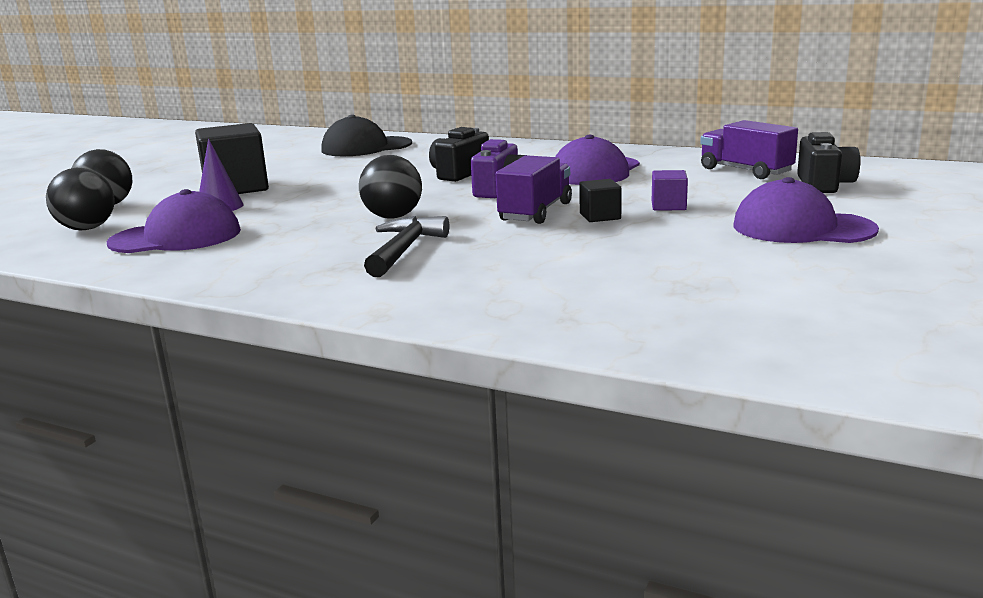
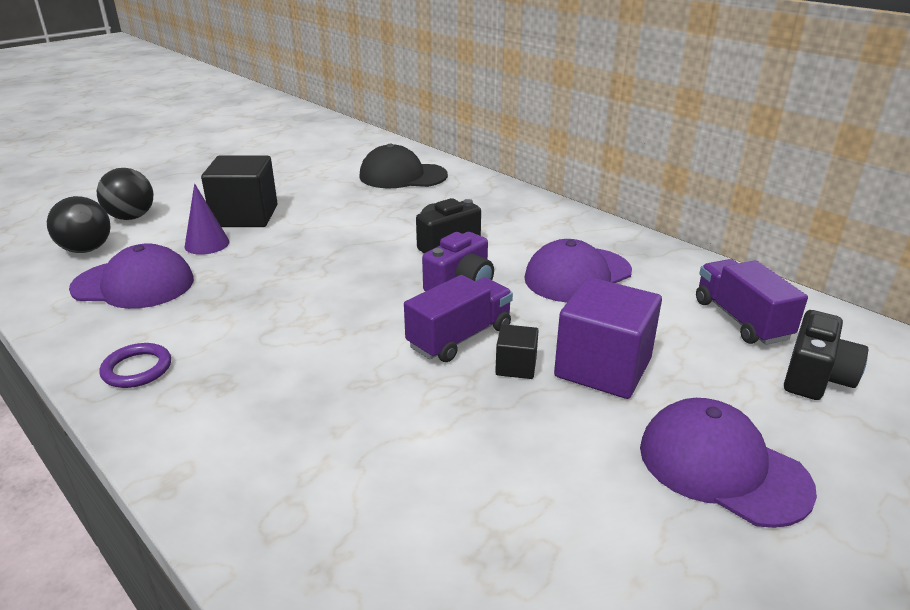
camera: 20 degrees right, 10 degrees up
black ball [359,155,422,219] -> none
black hammer [364,216,449,277] -> none
purple cube [652,170,688,210] -> purple cube [554,277,662,399], size x2.05
none -> purple ring [100,343,171,388]

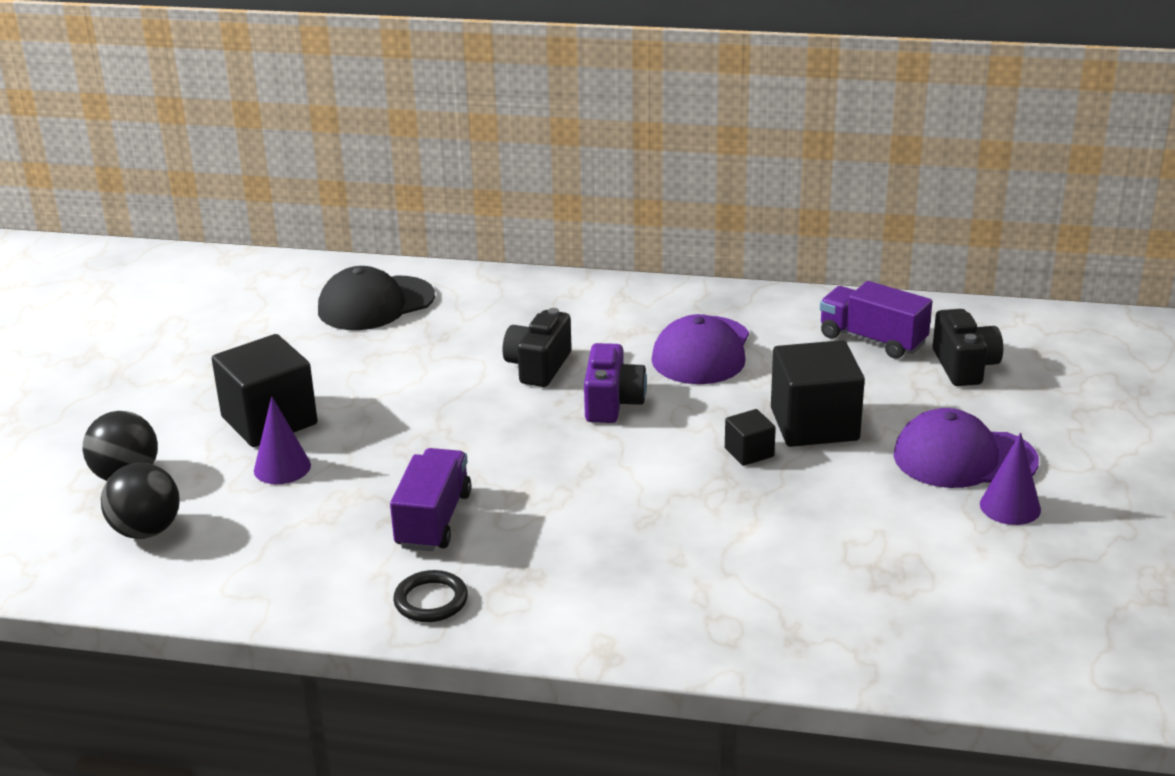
camera: 35 degrees left, 0 degrees up
purple cap [69,244,194,309] -> none
purple ring [100,343,171,388] -> black ring [393,570,468,622]
purple truck [404,275,513,362] -> purple truck moved to [390,448,472,551]
purple cube [554,277,662,399] -> black cube [771,340,865,447]
none -> purple cone [980,432,1041,525]

